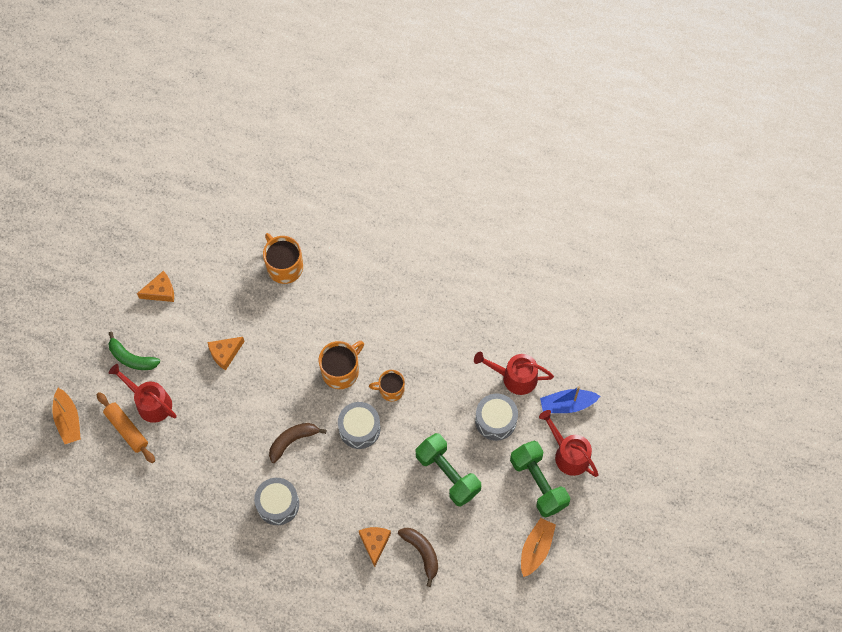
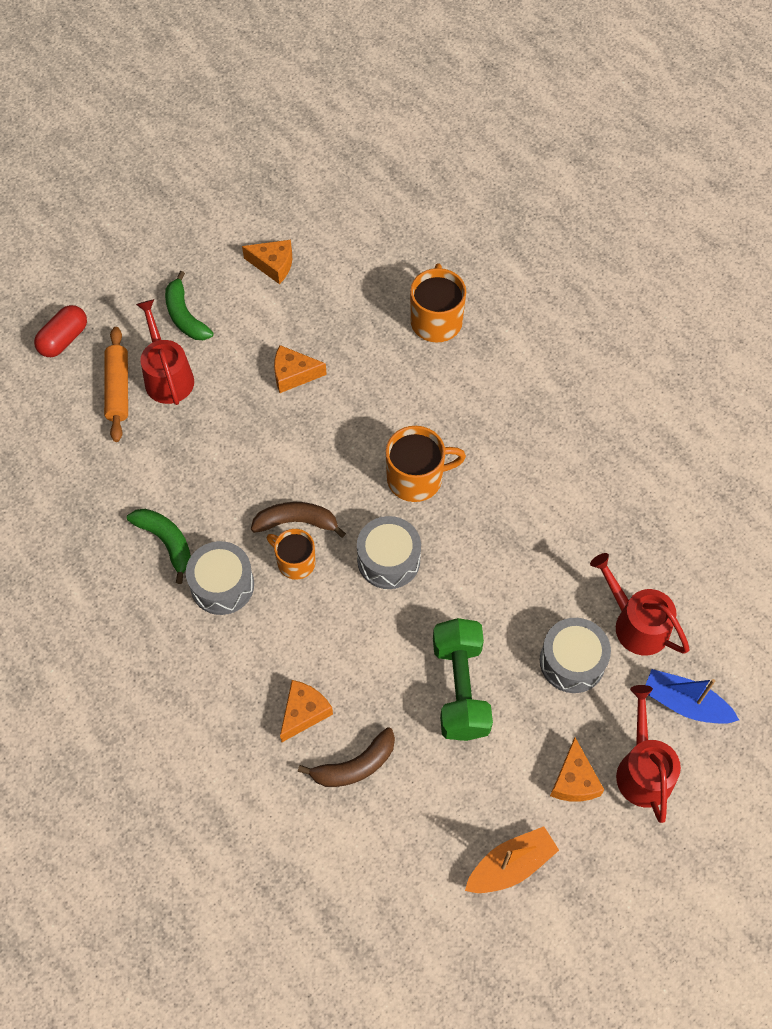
camera: 35 degrees right, 5 degrees down
orange boat [53,388,81,444] -> red capsule [34,305,87,357]
orange mug [369,370,405,401] -> orange mug moved to [267,529,316,580]
brown banana [398,528,438,587] -> brown banana turned 60 degrees clockwise [298,727,395,787]
green dumbbell [510,441,570,518] -> orange cheese [550,738,604,802]
none -> green banana [127,509,191,584]

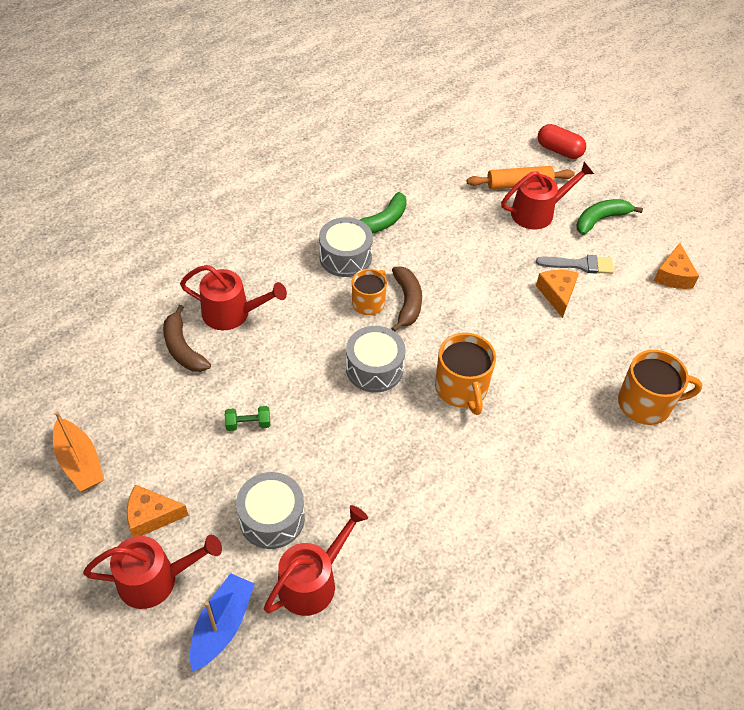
camera: 85 degrees right, 10 degrees down
orange cheese [280,680,333,742] -> red watering can [180,265,287,330]
green dumbbell [433,618,493,741] -> green dumbbell [225,406,270,431], size x0.43
none -> grey brush [536,255,614,274]

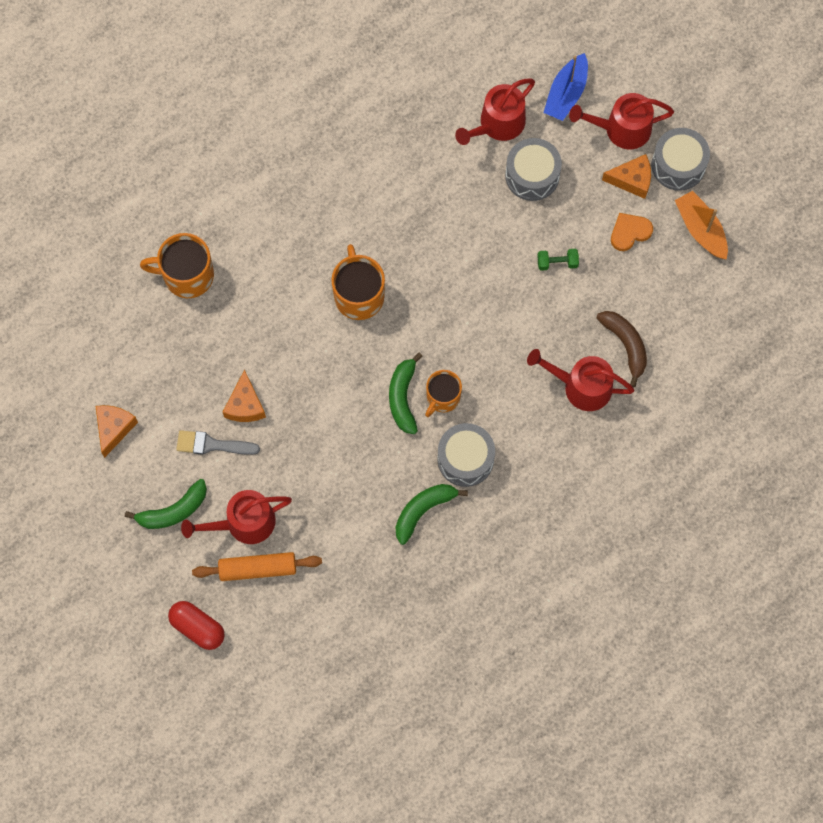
camera: 175 degrees left, 20 degrees up
grey drum [346,326,405,393] -> grey drum moved to [651,128,710,191]
brown banana [391,267,422,332] -> green banana [389,353,423,434]
none -> orange heart [611,213,653,251]

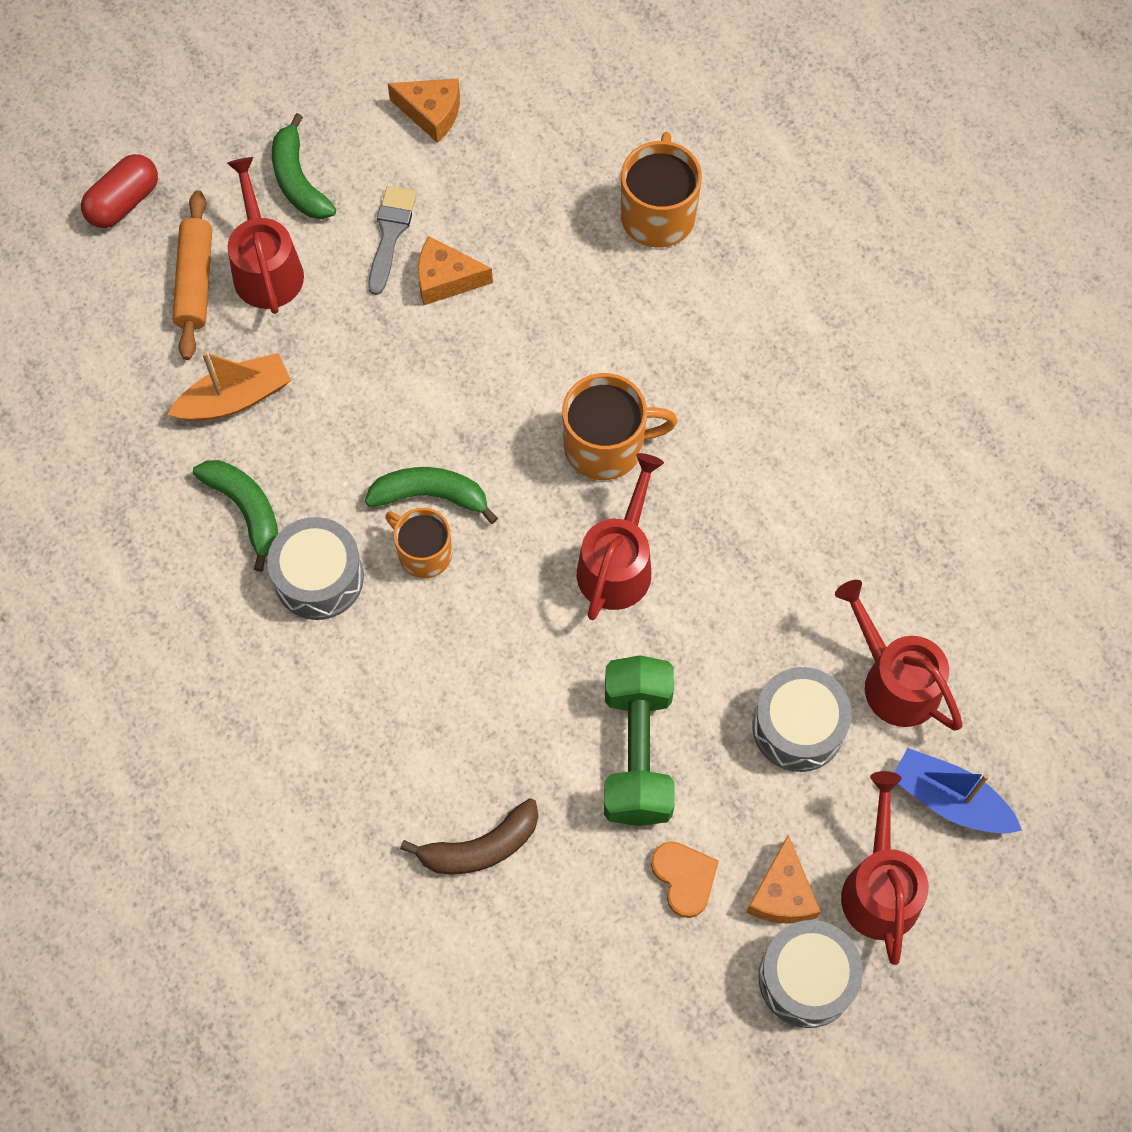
camera: 95 degrees right, 5 degrees down
red watering can [527,349,635,411] -> red watering can moved to [577,453,664,620]
green dumbbell [538,249,579,271] -> green dumbbell [604,655,675,826], size x2.33
orange boat [675,191,728,260] -> orange boat moved to [167,352,291,421]

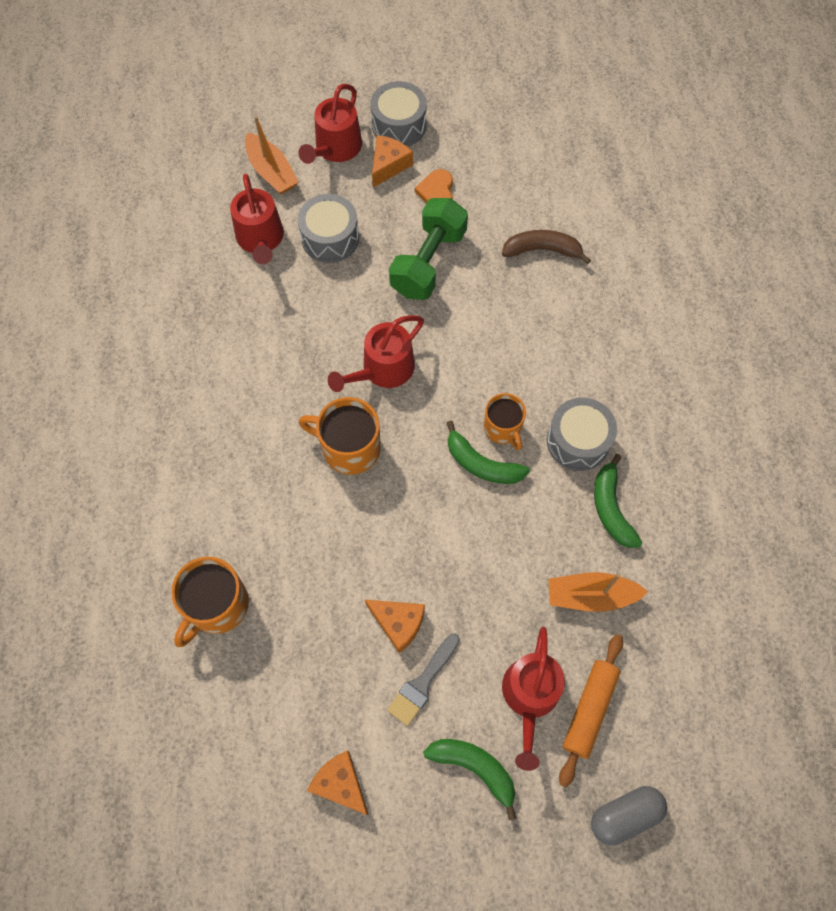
camera: 155 degrees left, 0 degrees up
red capsule [81,154,158,228] -> grey capsule [591,786,667,846]
green banana [272,113,336,219] -> green banana turned 60 degrees counterclockwise [423,739,517,820]
blue boat [894,748,1022,834] -> orange boat [245,116,298,194]

